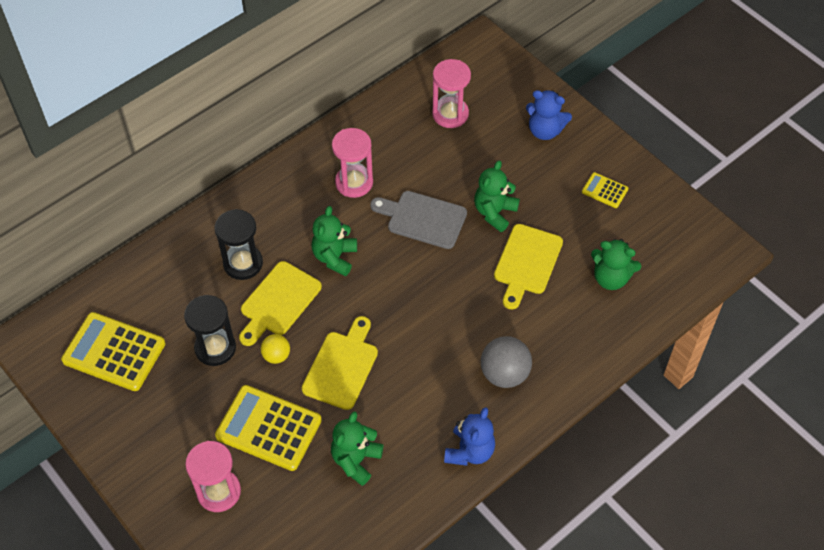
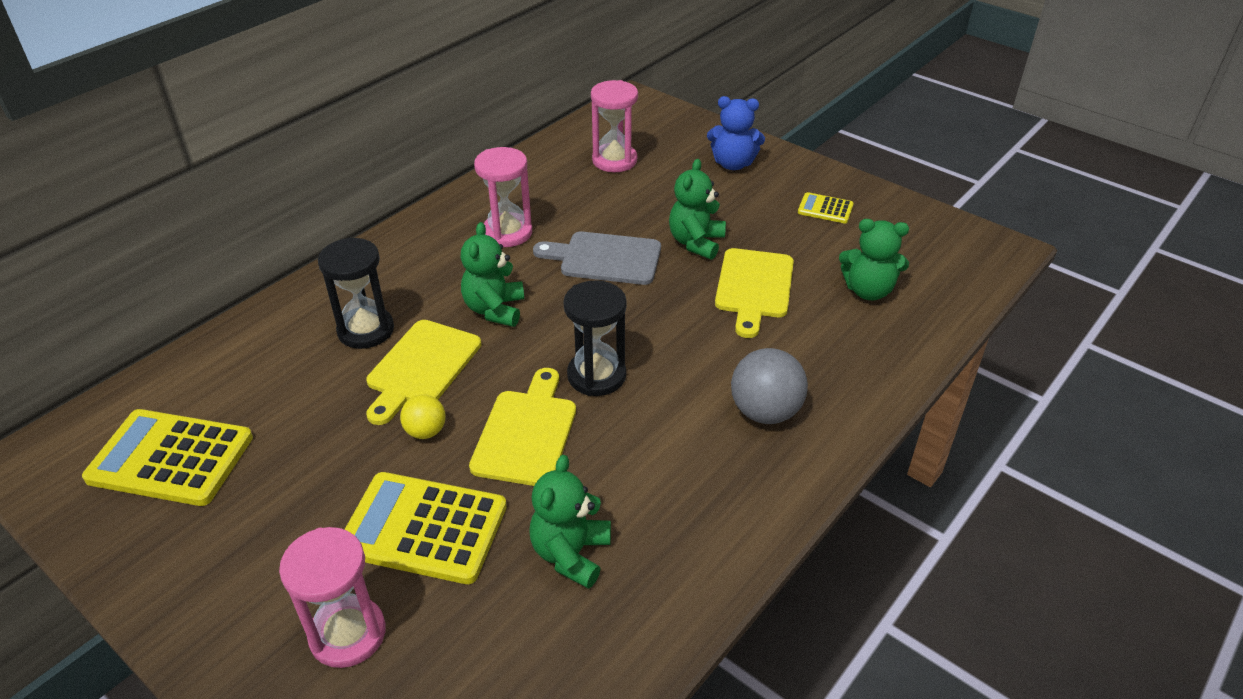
camera: 10 degrees left, 15 degrees down
black hourglass [184,295,236,366] -> black hourglass moved to [563,280,627,396]
blue teddy bear [444,407,495,466] -> none

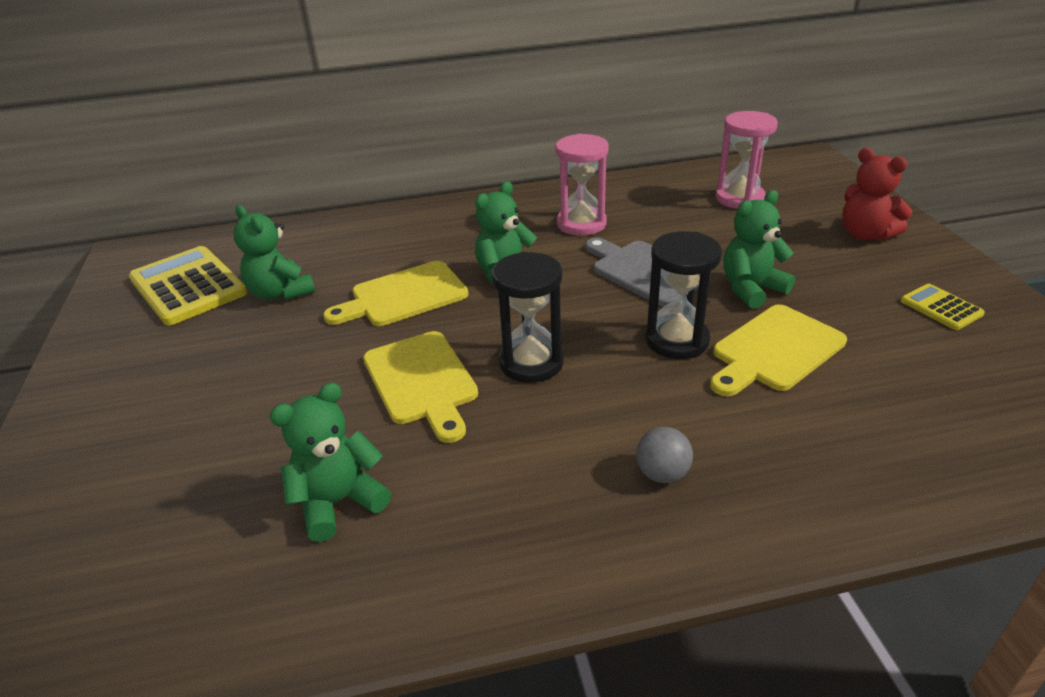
camera: 40 degrees right, 5 degrees down
pink hourglass [279,527,386,668] -> none
black hourglass [318,237,394,349] -> black hourglass moved to [645,231,722,359]
yellow calculator [344,472,507,584] -> none
yellow ball [400,394,446,439] -> none
yellow cutting board [469,368,576,486] -> yellow cutting board turned 105 degrees clockwise [363,331,478,443]
blue teddy bear [707,96,765,170] -> red teddy bear [842,148,912,241]
grey ball [731,348,808,424] -> grey ball [636,427,693,483], size x0.58
green teddy bear [839,219,909,300] -> green teddy bear moved to [233,205,315,300]

